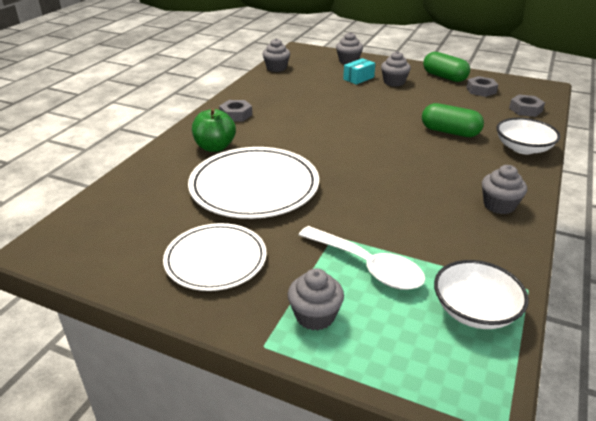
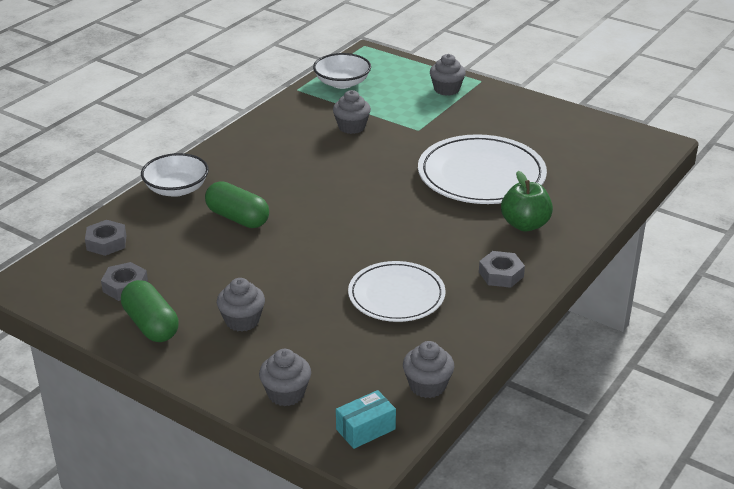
camera: 170 degrees left, 0 degrees up
white plate [163,223,267,291] -> white plate moved to [348,261,445,322]
white spoon [299,226,425,290] -> none
turquoise box [343,58,375,85] -> turquoise box moved to [336,390,396,449]
grey cupcake [482,165,527,214] -> grey cupcake moved to [333,90,371,134]

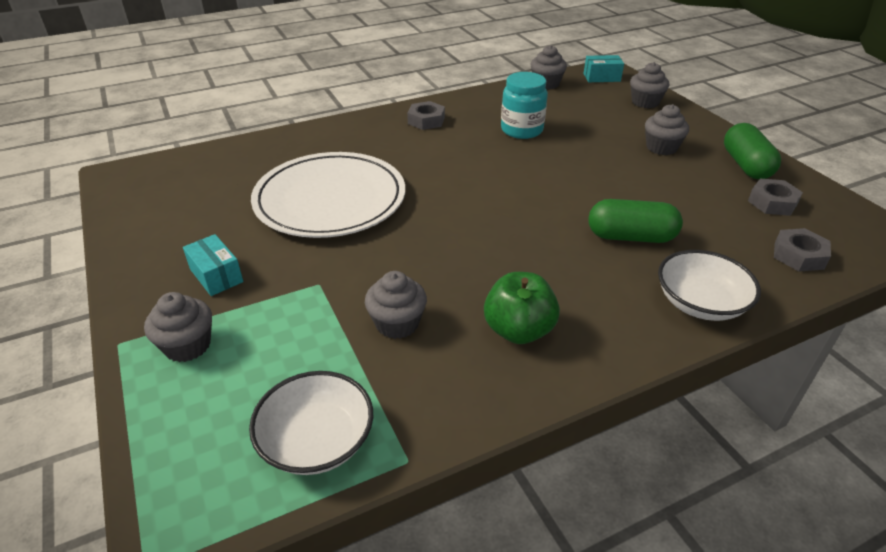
camera: 150 degrees left, 5 degrees up
green capsule [205,181,269,228] -> green capsule turned 60 degrees counterclockwise [589,199,683,243]
white plate [348,261,445,322] -> turquoise jar [501,72,548,139]
green apple [501,171,553,231] -> green apple moved to [484,272,560,344]
none -> turquoise box [183,234,243,296]

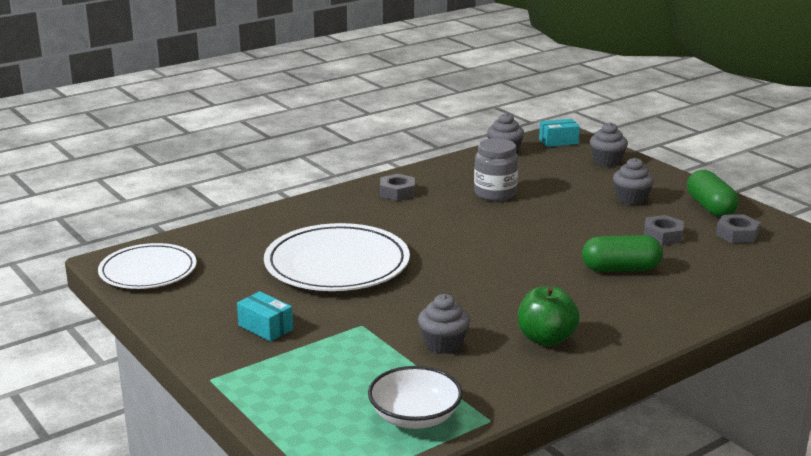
camera: 10 degrees left, 15 degrees down
grey cupcake [144,292,212,362] -> none
turquoise jar [501,72,548,139] -> grey jar [474,138,518,201]
white bowl [658,250,761,321] -> none
grey nut [774,228,831,272] -> grey nut moved to [644,215,684,245]
none -> white plate [98,243,197,289]

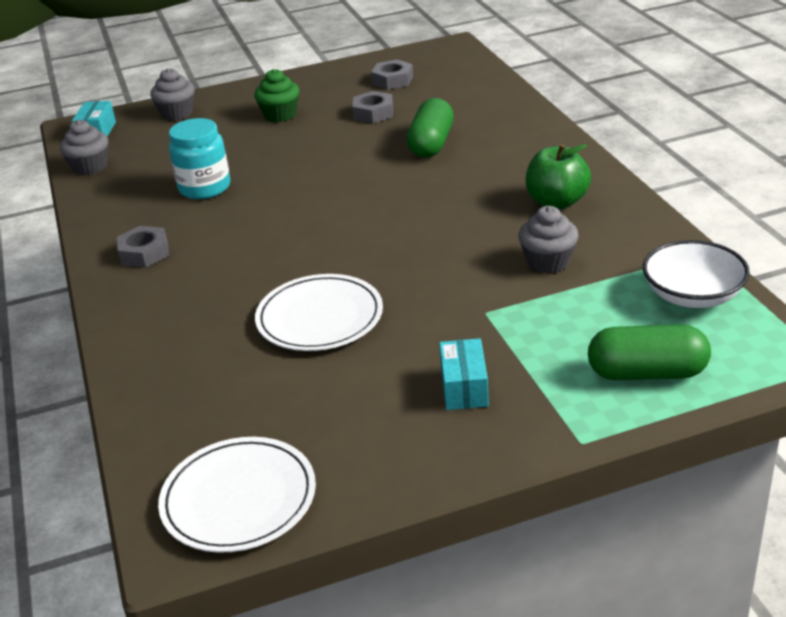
camera: 70 degrees left, 10 degrees up
turquoise box [237,291,293,342] -> turquoise box turned 60 degrees counterclockwise [439,338,489,410]
white plate [264,223,410,291] -> white plate [255,274,383,351], size x0.66
grey jar [474,138,518,201] -> turquoise jar [169,118,230,199]
grey cupcake [613,158,654,205] -> green cupcake [254,69,299,122]
green capsule [687,170,739,217] -> green capsule moved to [588,325,711,380]

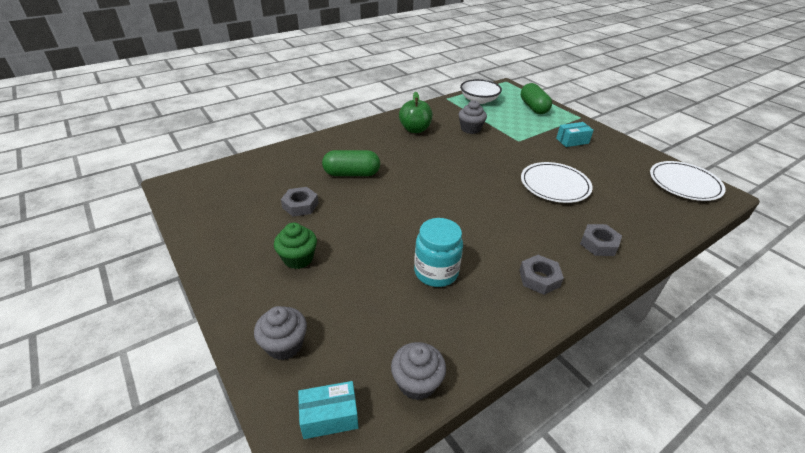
camera: 110 degrees left, 5 degrees up
grey nut [371,60,413,90] -> grey nut moved to [580,224,622,256]

